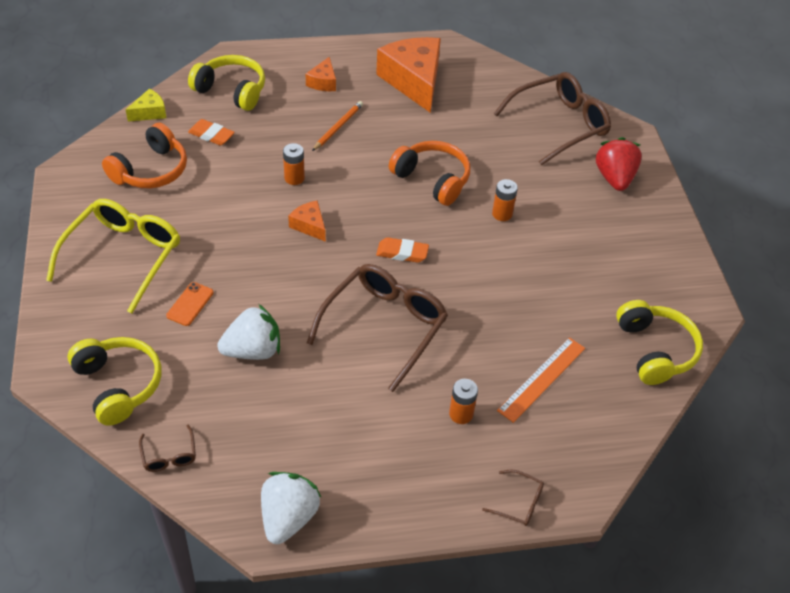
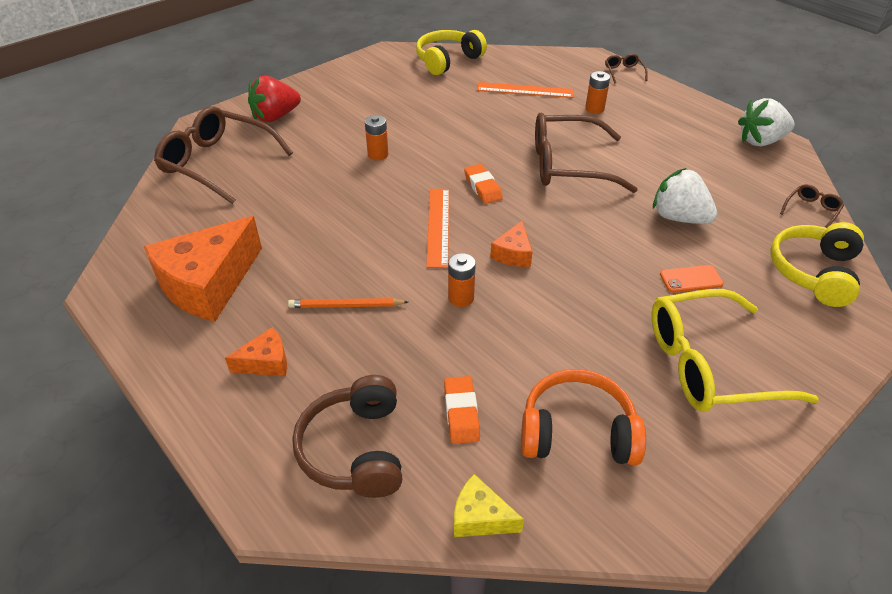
camera: 120 degrees left, 5 degrees down
yellow headphones [188,55,265,111] -> brown headphones [292,375,402,498]
orange headphones [389,141,470,206] -> none
none -> orange ruler [426,189,449,268]

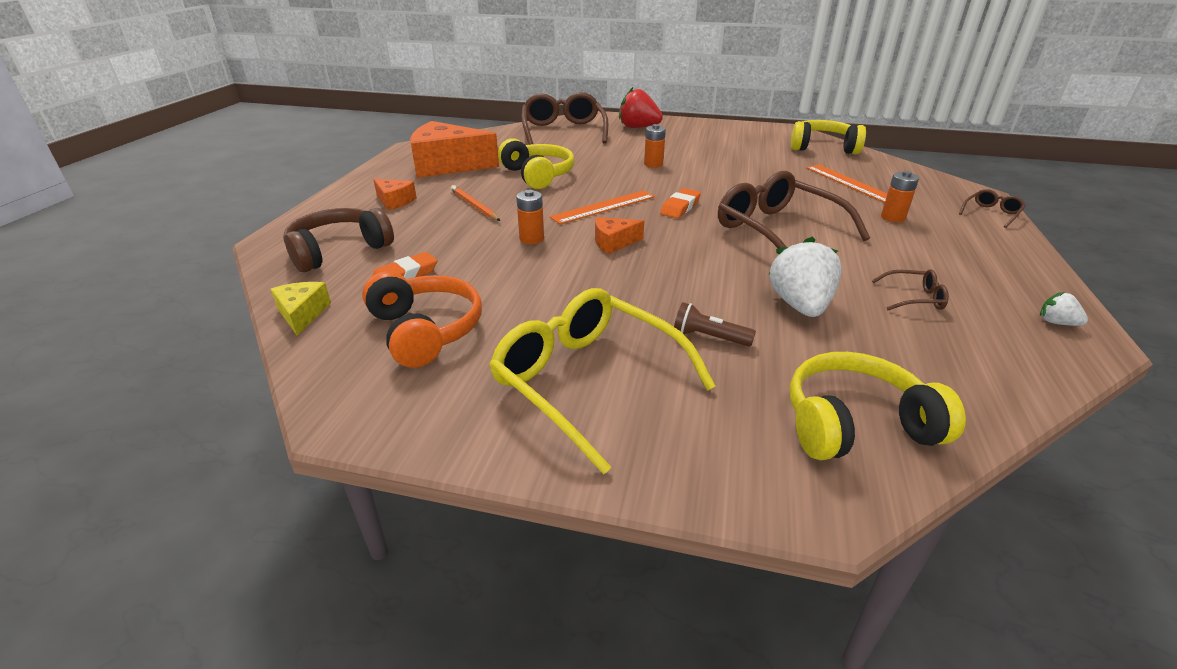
camera: 55 degrees right, 10 degrees down
orange phone [660,265,724,293] -> brown flashlight [674,302,756,347]
white strawberry [738,98,795,146] -> white strawberry [1040,292,1088,326], size x0.47
brown glasses [780,184,844,228] -> brown glasses moved to [872,269,949,310]
none -> yellow headphones [498,138,575,189]

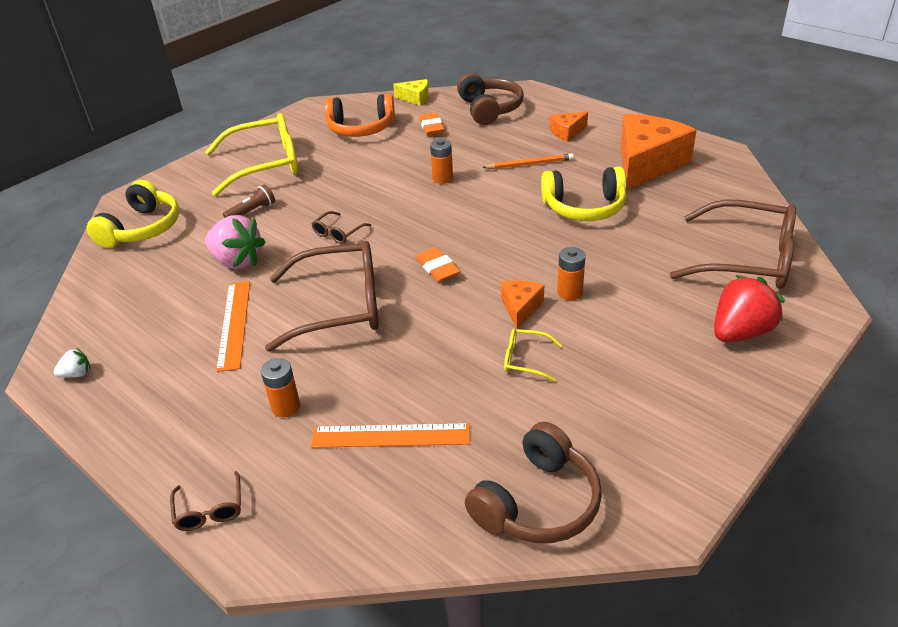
camera: 120 degrees right, 5 degrees up
orange ruler [550,190,655,224] -> orange ruler moved to [216,281,250,372]
orange cheese [595,217,644,254] -> orange cheese moved to [501,280,544,329]
white strawberry [768,237,842,317] -> pink strawberry [205,215,265,269]
yellow headphones [791,120,866,154] -> brown headphones [465,422,602,543]
brown glasses [872,269,949,310] -> brown glasses moved to [311,211,371,244]
none -> yellow glasses [504,329,562,382]

